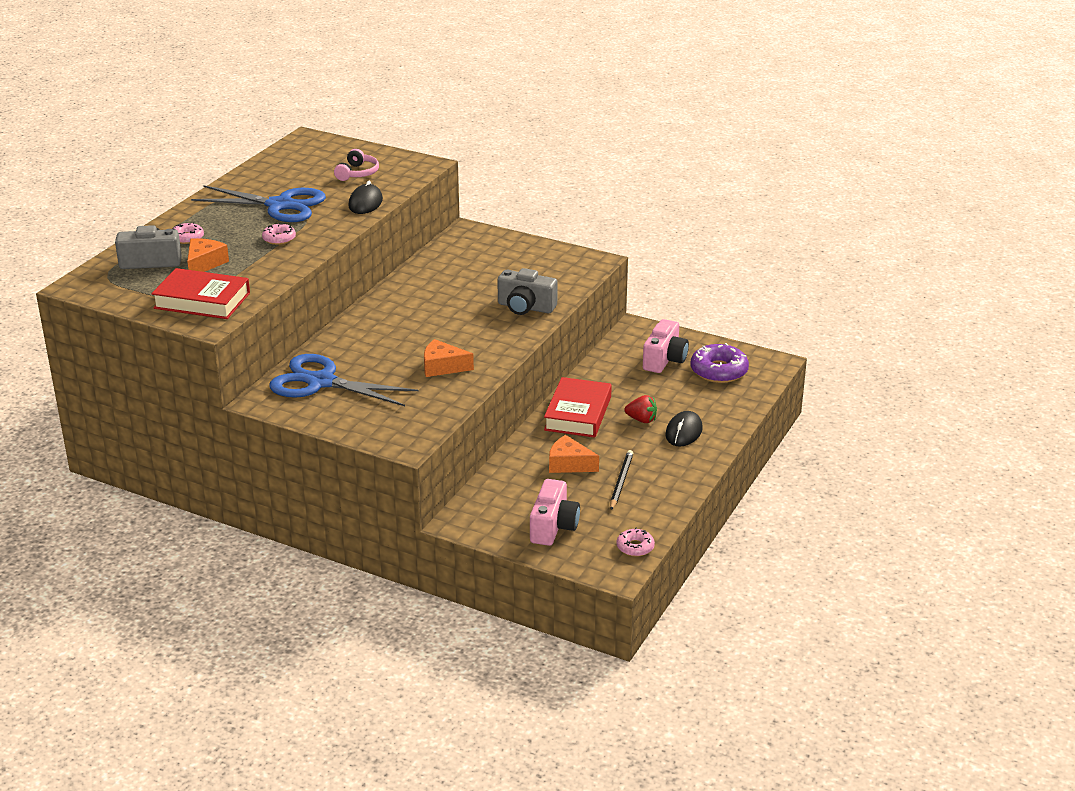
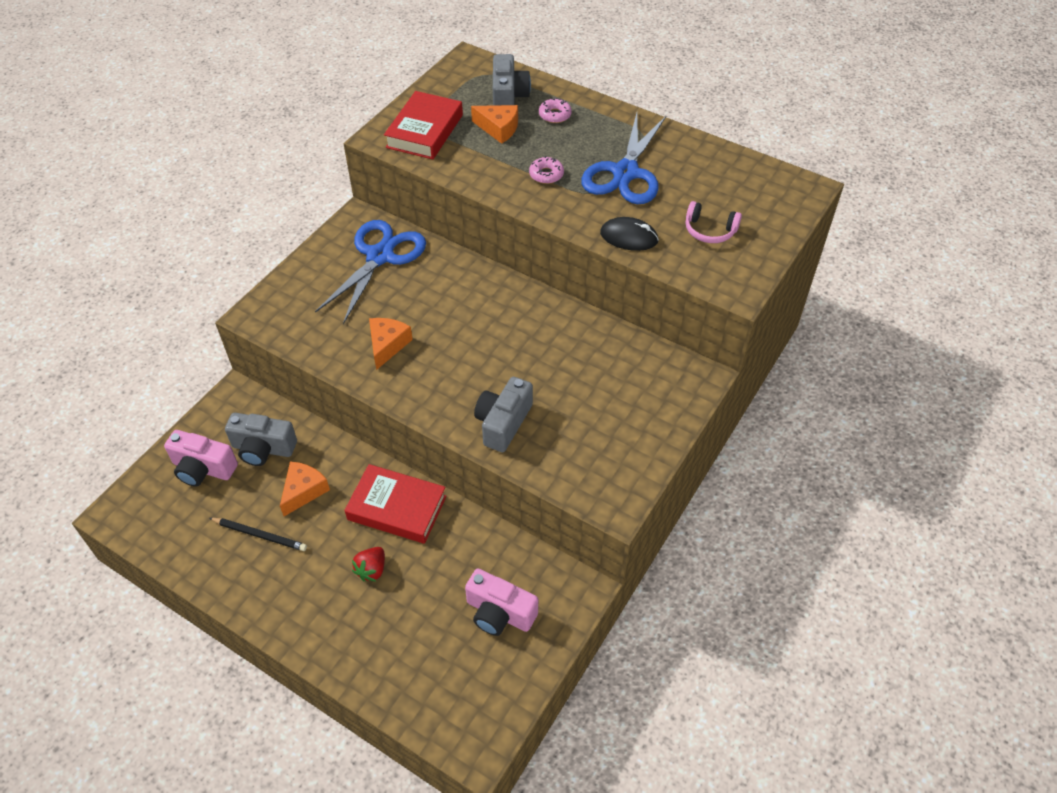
camera: 95 degrees right, 20 degrees up
pink donut [617,528,655,557] -> none
black mouse [665,411,703,447] -> none
purple donut [690,343,749,383] -> none
none -> grey camera [225,413,297,466]

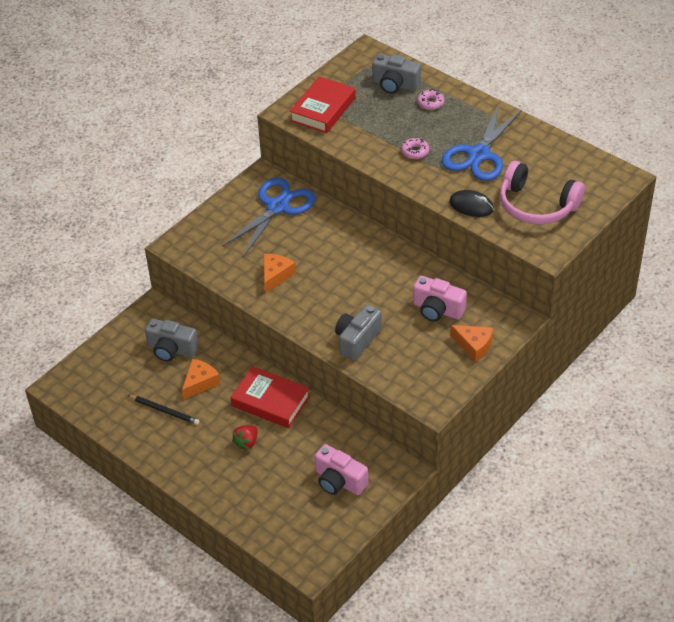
camera: 10 degrees right, 5 degrees down
pink camera [164,430,238,487] -> pink camera moved to [413,276,467,321]
orange cheese [471,105,518,144] -> orange cheese moved to [450,325,493,362]
grey camera [493,54,531,106] -> grey camera turned 105 degrees clockwise [372,54,421,94]
pink headphones [686,201,742,243] -> pink headphones [500,161,585,224], size x1.86

